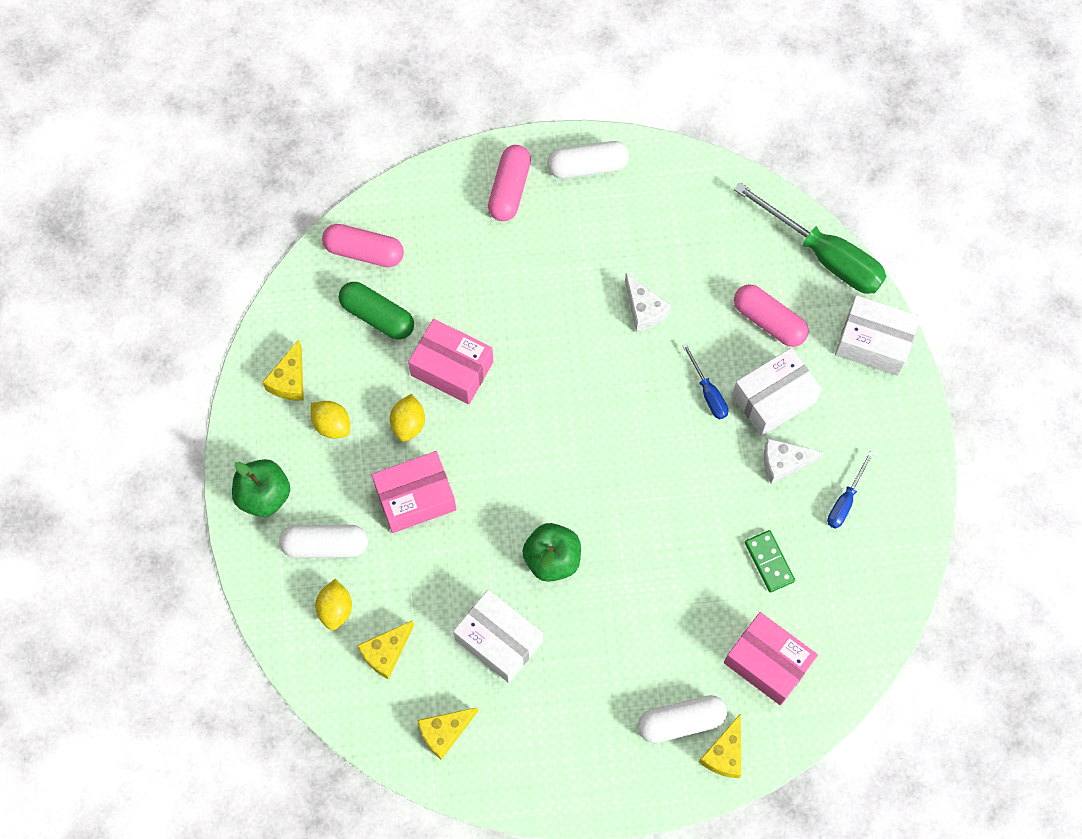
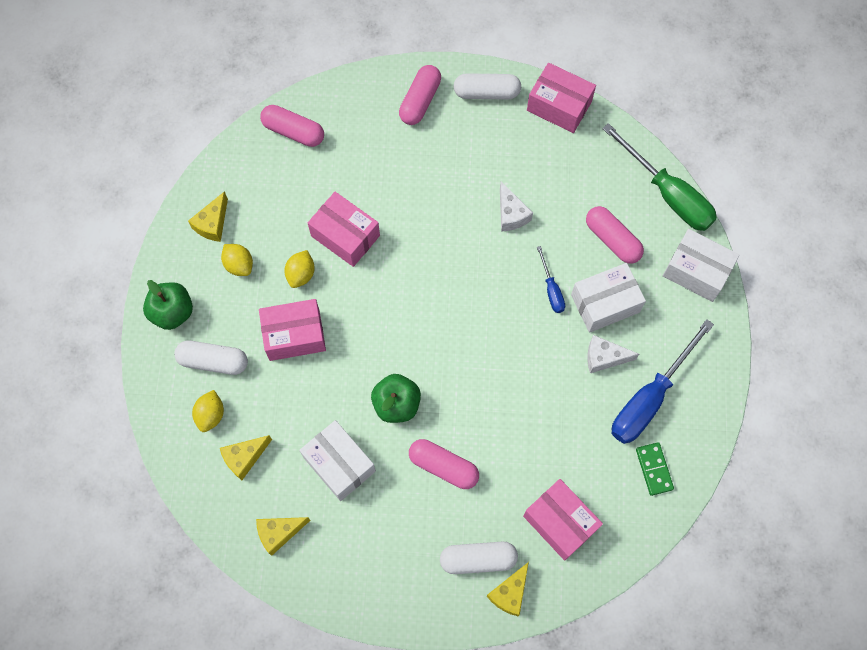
camera: 10 degrees right, 0 degrees up
green capsule [339,282,414,340] -> none
green domino [745,530,795,593] -> green domino moved to [636,442,674,496]
blue screwdriver [827,451,874,529] -> blue screwdriver [612,319,714,444], size x2.08
none -> pink capsule [409,439,479,489]
none -> pink box [527,63,596,133]

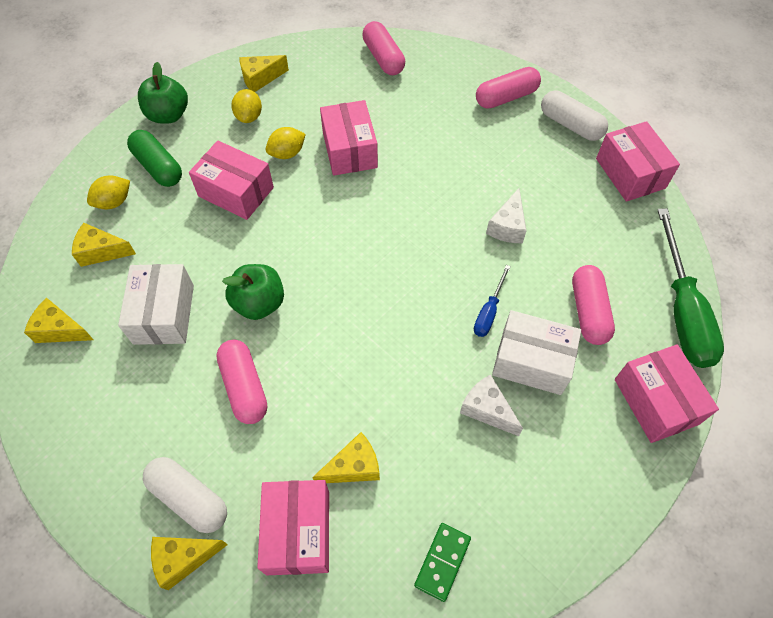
camera: 40 degrees right, 10 degrees down
white capsule [174,340,248,375] -> green capsule [127,130,182,187]
blue screwdriver [612,319,714,444] -> none
white box [663,229,740,302] -> pink box [615,344,719,443]
none -> yellow cheese [312,432,380,483]

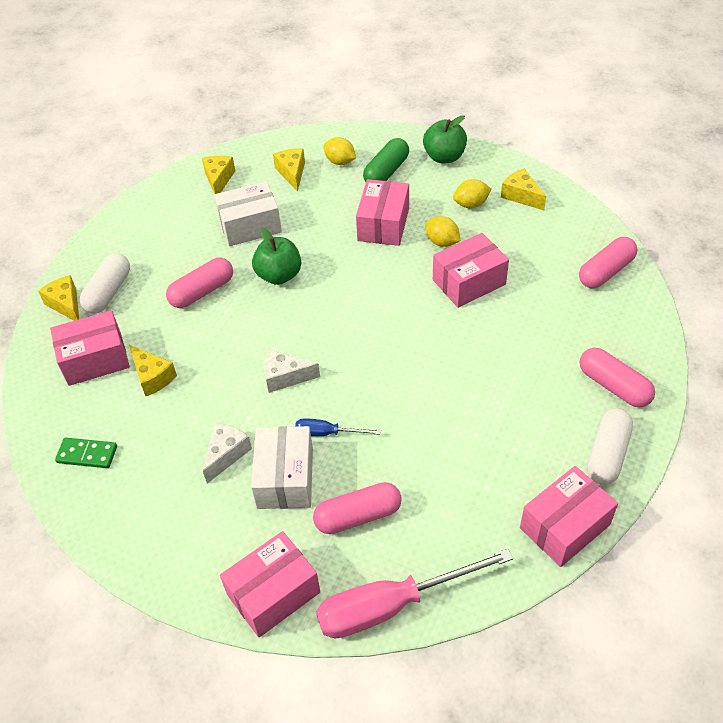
camera: 75 degrees right, 10 degrees down
white cheese [486,188,527,243] -> white cheese moved to [264,350,320,393]
green screwdriver [657,208,724,368] -> pink screwdriver [316,549,513,638]

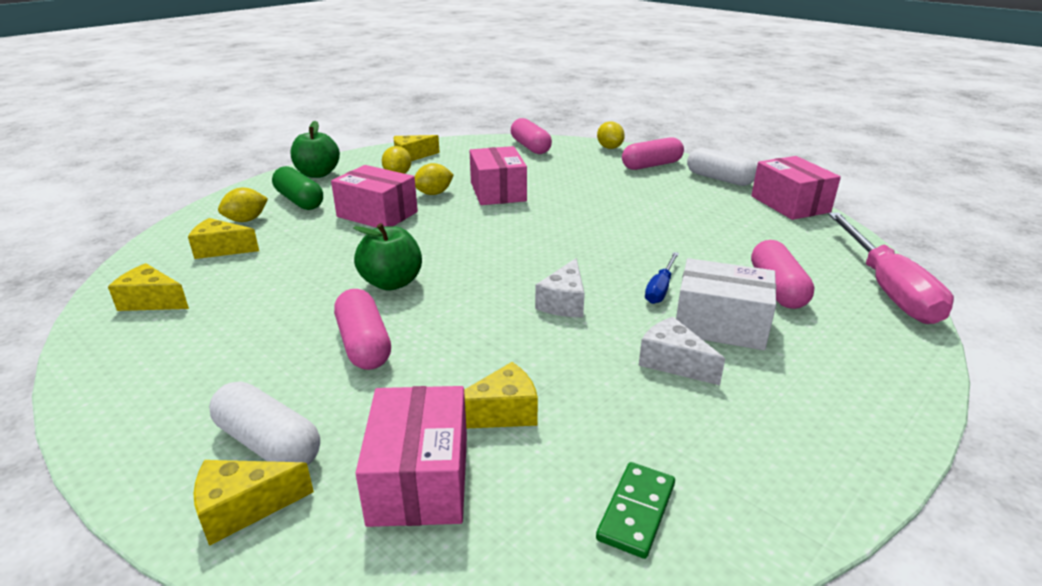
camera: 75 degrees left, 20 degrees down
white box [214,181,282,246] -> none
pink box [220,531,320,638] -> none
none -> yellow lemon [597,121,625,149]

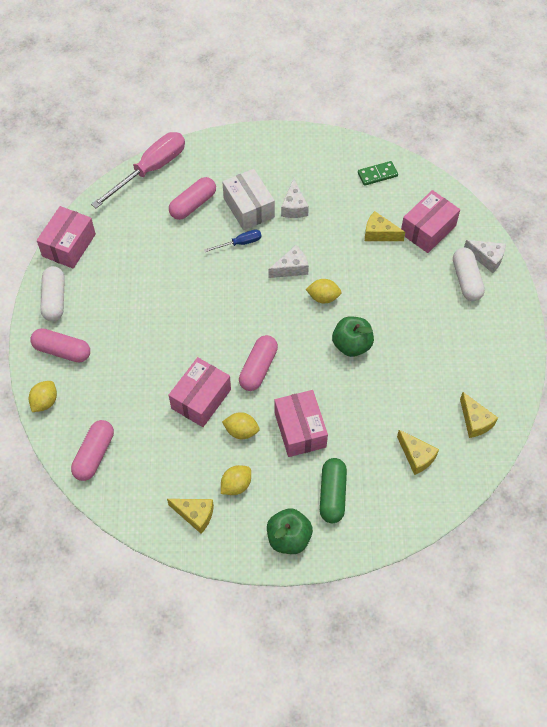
camera: 135 degrees left, 30 degrees up
yellow cheese [194,460,314,546] -> white cheese [464,240,506,273]
yellow lemon [218,188,268,222] -> yellow lemon moved to [306,279,342,303]
pink capsule [334,289,391,370] -> pink capsule moved to [239,335,278,391]

